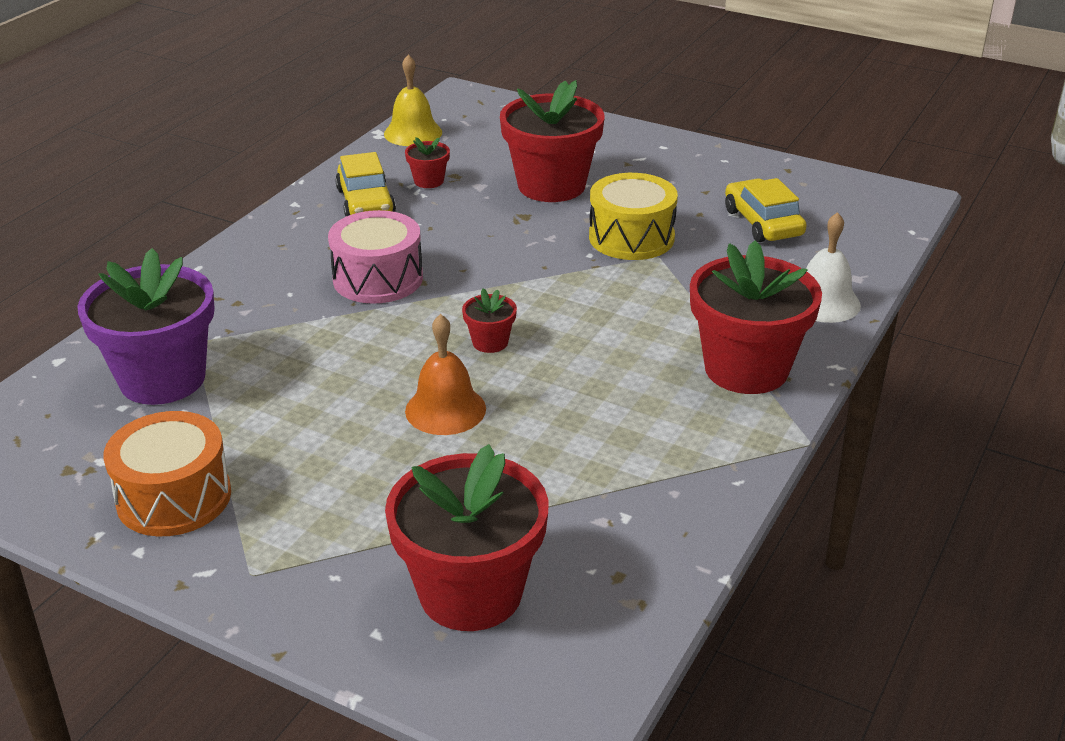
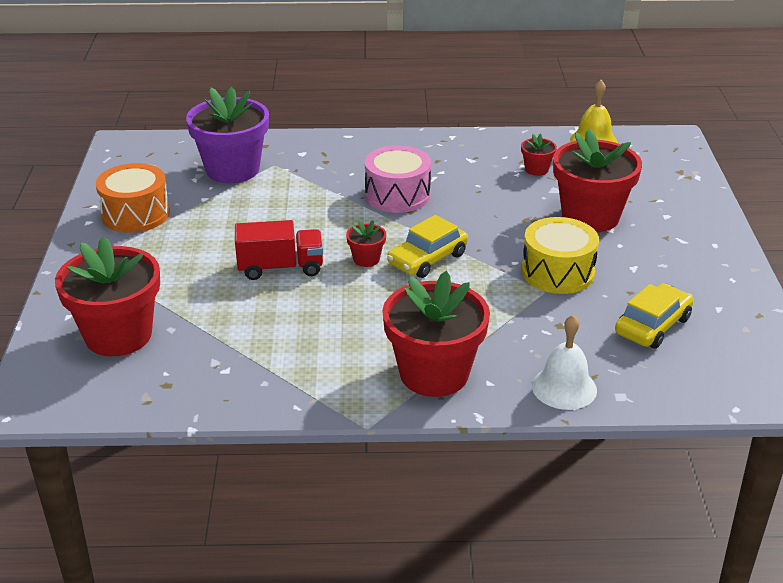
camera: 60 degrees right, 0 degrees up
yellow car [335,152,396,216] -> yellow car moved to [387,215,468,278]
orange bell [405,314,486,435] -> red truck [235,220,323,280]

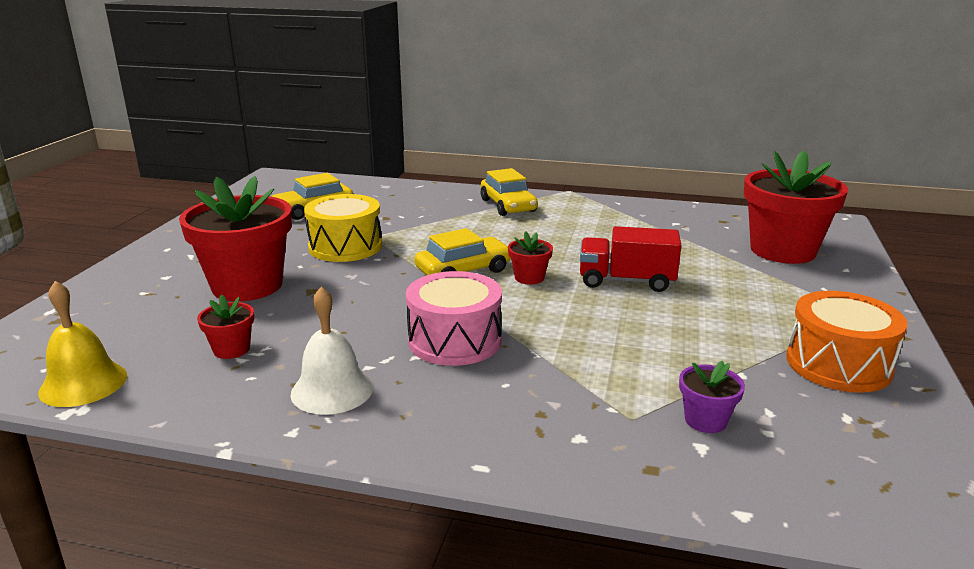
camera: 165 degrees left, 10 degrees down
purple flower pot [186,87,269,183] -> purple flower pot [679,361,745,433], size x0.44
red flower pot [382,271,490,397] -> yellow car [481,168,538,216]
white bell [532,315,597,410] -> white bell moved to [290,287,373,415]

